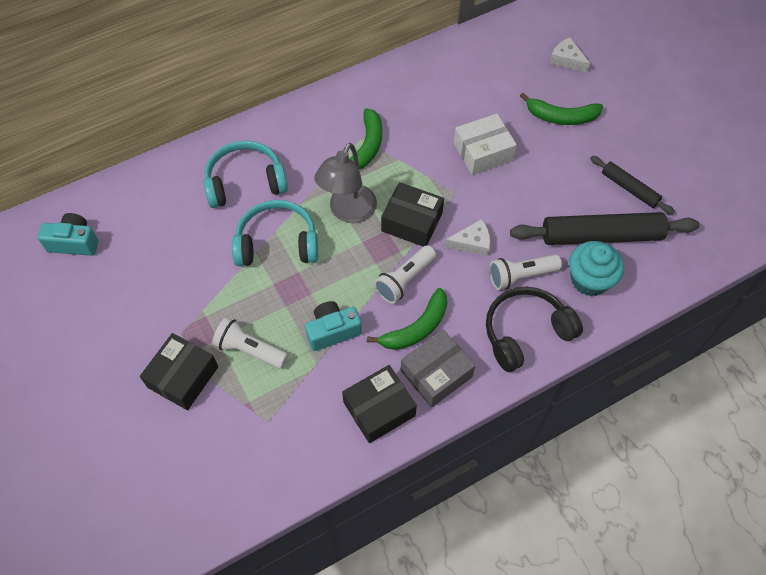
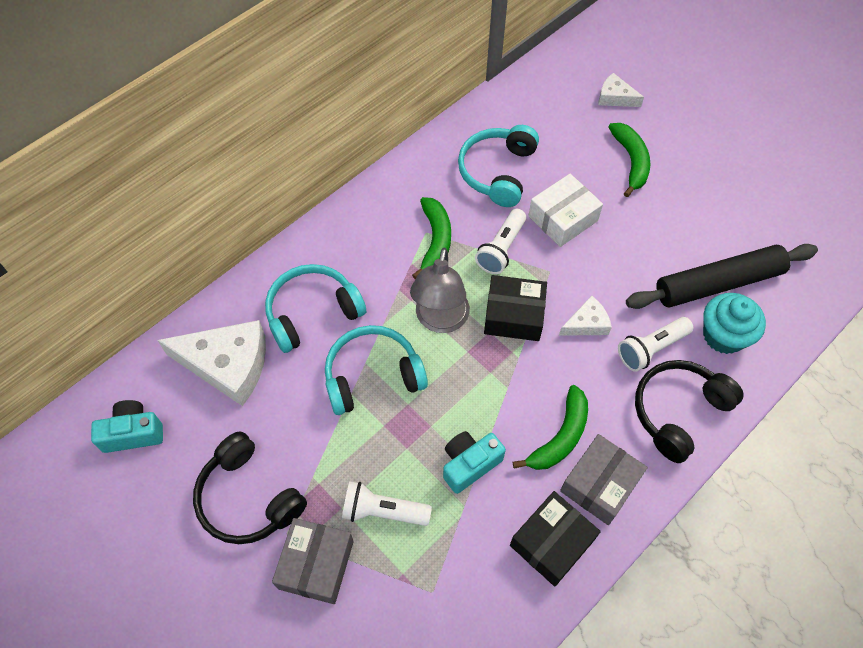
camera: 15 degrees left, 0 degrees up
black box [140,333,218,410] -> grey box [272,518,354,604]
white flashlight [374,245,436,304] -> white flashlight moved to [475,209,526,274]
green banana [520,93,603,125] -> green banana turned 90 degrees counterclockwise [608,123,650,197]
black rolling pin [590,156,675,215] -> none
none -> white cheese [157,320,266,406]
none -> black headphones [193,431,307,544]
none -> turquoise headphones [458,125,539,207]

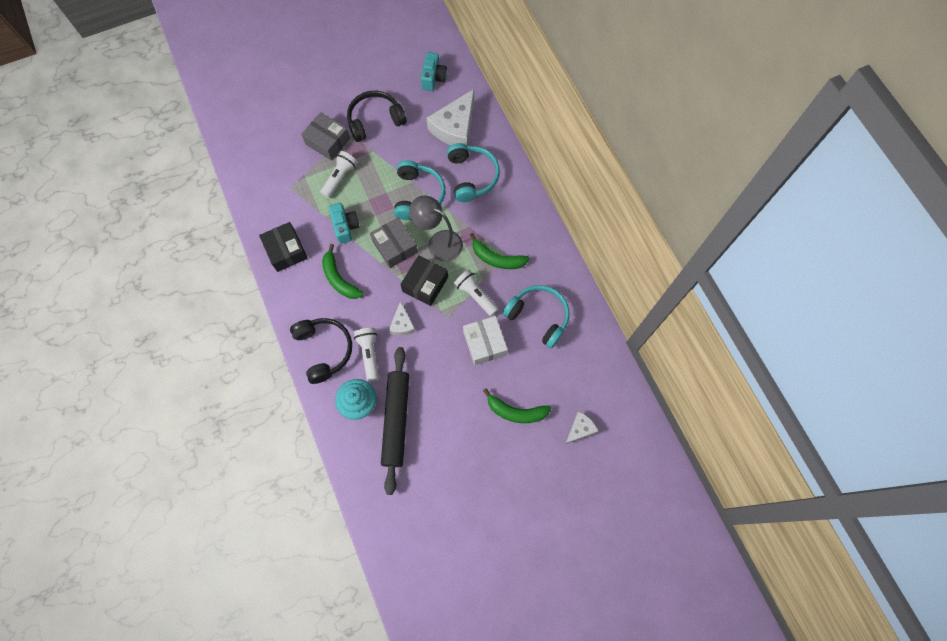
camera: 110 degrees right, 10 degrees up
grey box [560,434,648,525] -> grey box moved to [370,217,418,268]

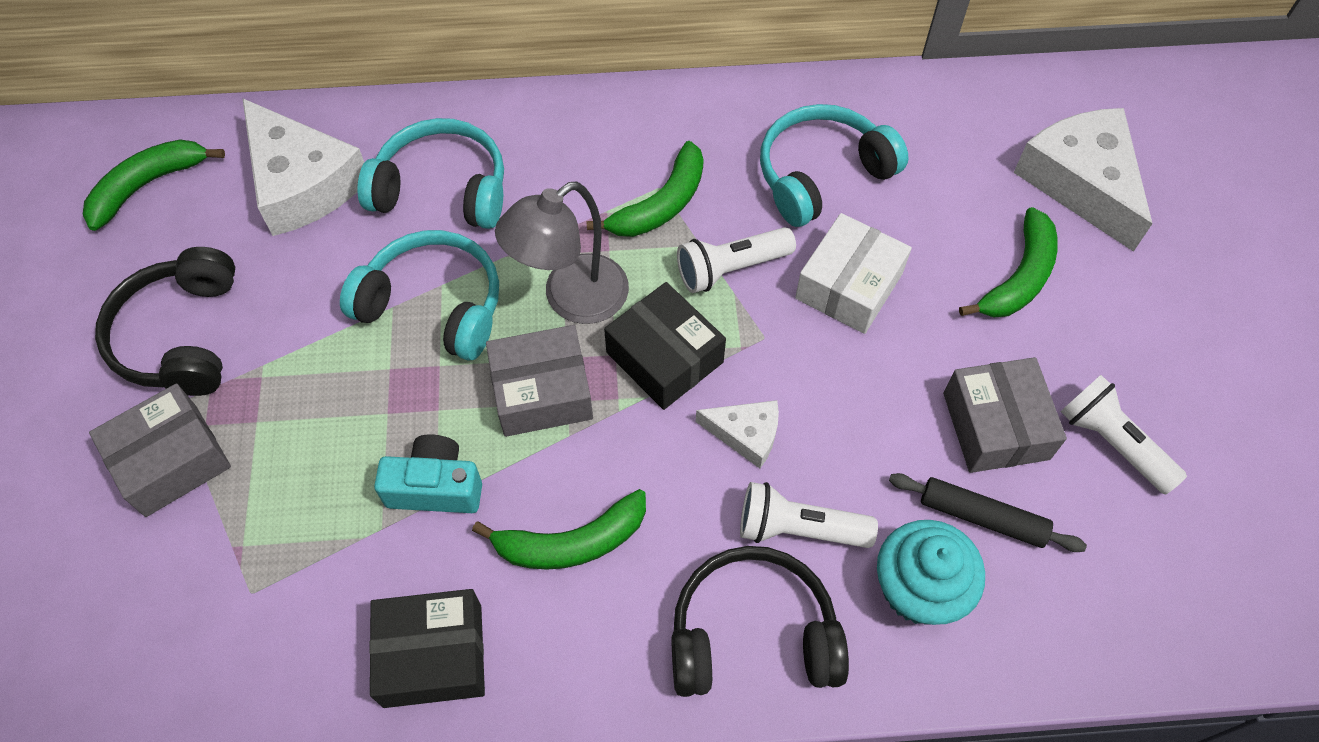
camera: 70 degrees left, 10 degrees down
white flashlight [320,151,358,198] -> white flashlight moved to [1060,375,1187,495]
black rolling pin [381,347,409,495] -> black rolling pin [889,473,1087,552], size x0.55
turquoise camera [420,52,447,91] -> green banana [83,140,225,231]
white box [463,316,508,365] -> white box turned 60 degrees counterclockwise [795,213,912,334]
white cheese [565,411,598,444] -> white cheese [1014,108,1153,252], size x1.96
none -> grey box [943,357,1067,473]

